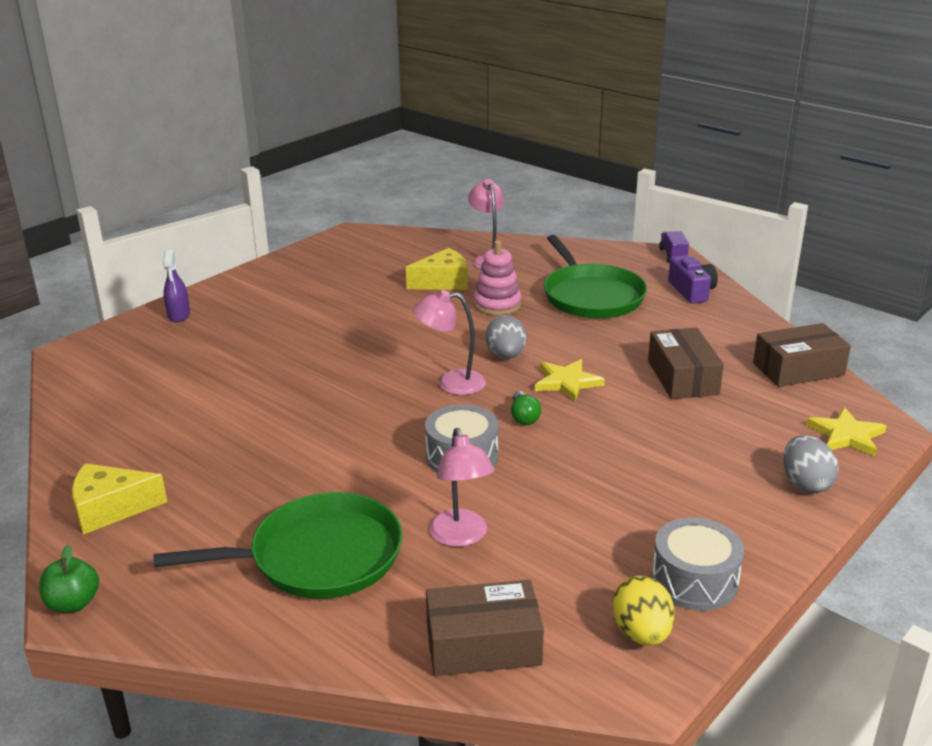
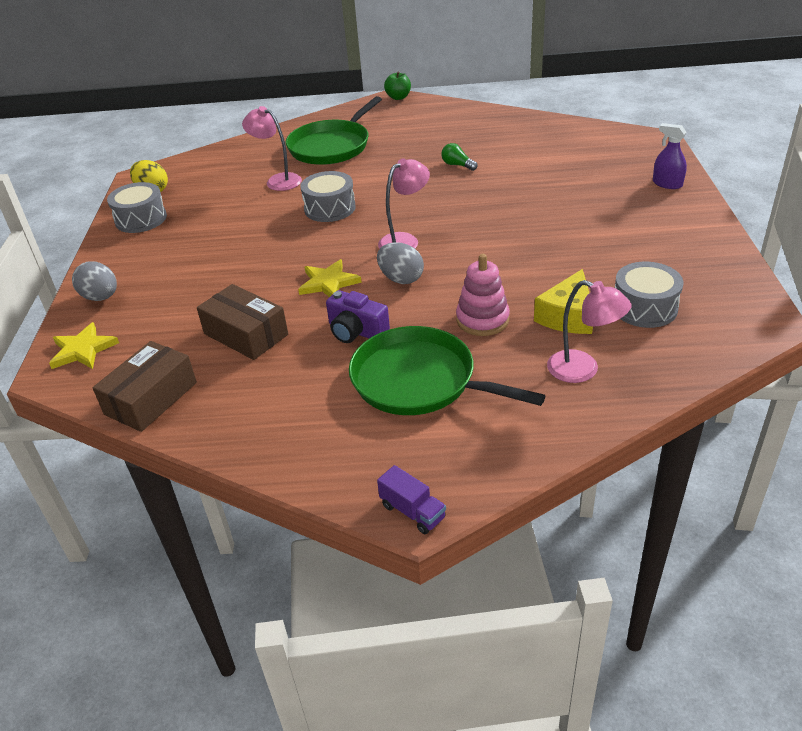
camera: 140 degrees right, 10 degrees up
yellow cheese [72,463,167,535] -> none
brown box [426,580,544,676] -> none
green light bulb [511,391,541,425] -> green light bulb moved to [441,143,477,171]
purple camera [668,255,718,304] -> purple camera moved to [326,290,390,343]
none -> grey drum [615,262,683,328]

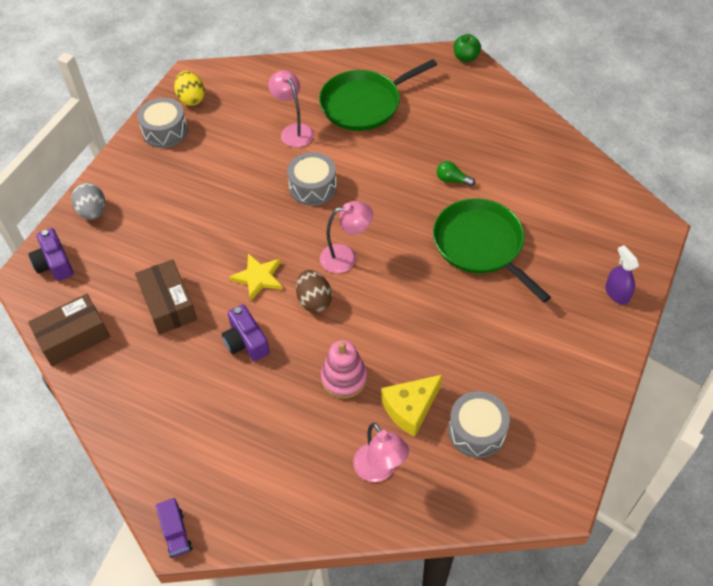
camera: 25 degrees right, 15 degrees up
yellow star [49,322,119,369] -> purple camera [28,228,73,281]
green pan [349,326,546,415] -> green pan moved to [433,199,551,303]
grey egg [377,242,424,284] -> brown egg [296,270,332,313]
green light bulb [441,143,477,171] -> green light bulb turned 45 degrees counterclockwise [437,161,475,187]

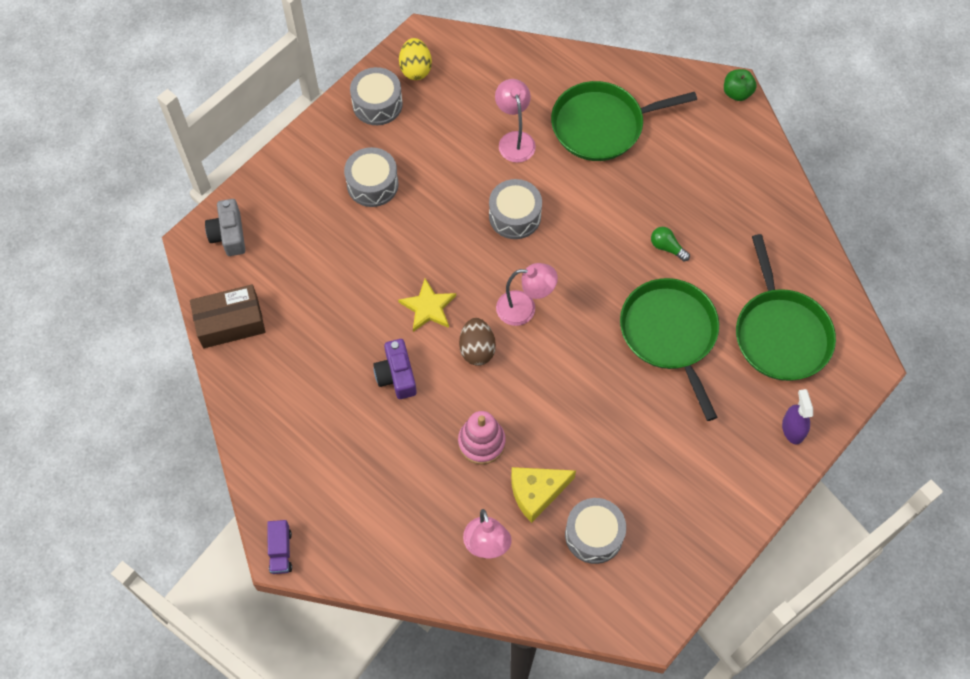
camera: 15 degrees right, 10 degrees up
purple camera [28,228,73,281] -> grey camera [205,199,245,256]
grey egg [71,183,105,220] -> none
brown box [135,259,197,335] -> none
none -> grey drum [344,147,399,207]
none -> green pan [736,234,836,381]

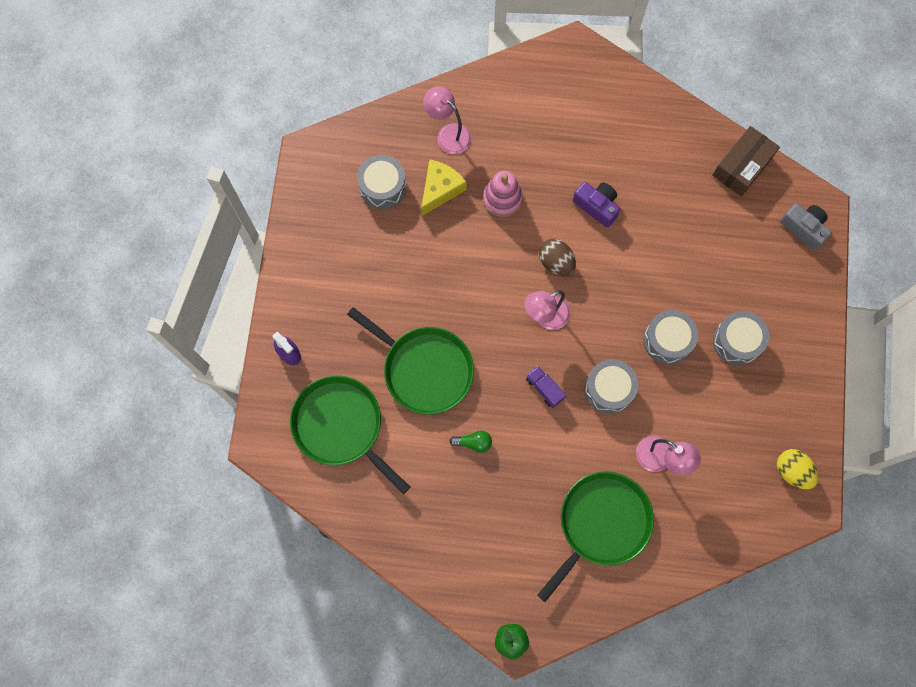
camera: 145 degrees right, 10 degrees up
purple truck [267,520,292,574] -> purple truck moved to [526,366,566,408]
grey drum [350,67,403,125] -> grey drum moved to [644,310,698,364]
yellow star [398,278,456,332] -> none

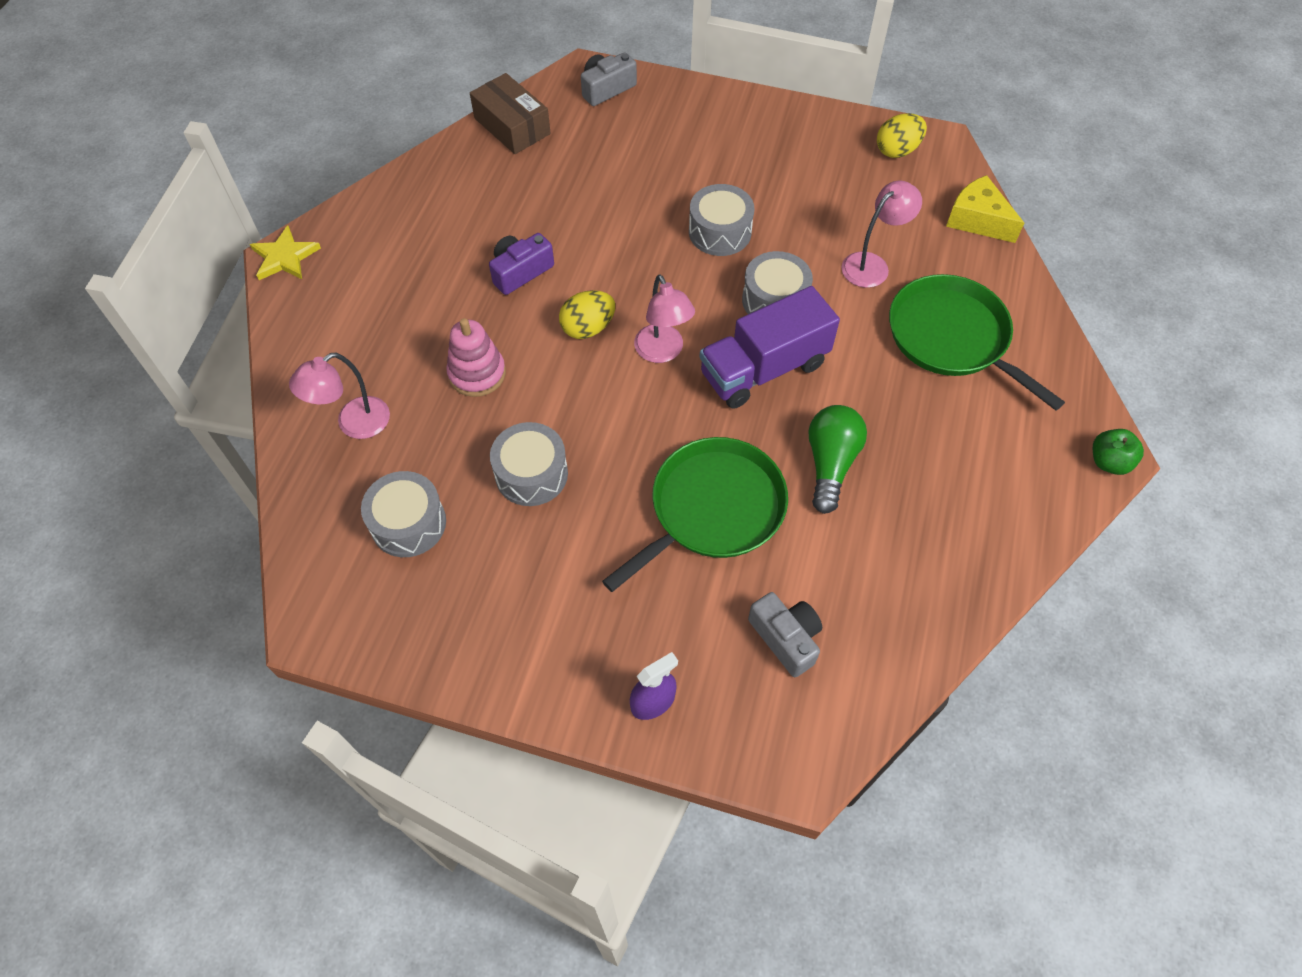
camera: 80 degrees left, 15 degrees down
green pan [290,376,410,494] -> grey camera [748,592,822,677]
yellow cheese [421,159,466,216] -> yellow cheese moved to [946,175,1024,243]
green light bulb [449,431,492,453] -> green light bulb [808,405,867,514], size x1.80
purple truck [526,366,566,408] -> purple truck [699,286,840,409], size x2.21
brown egg [539,239,576,276] -> yellow egg [559,290,615,339]
grey drum [713,311,769,365] -> grey drum moved to [490,422,568,506]
none -> yellow star [250,225,321,280]

